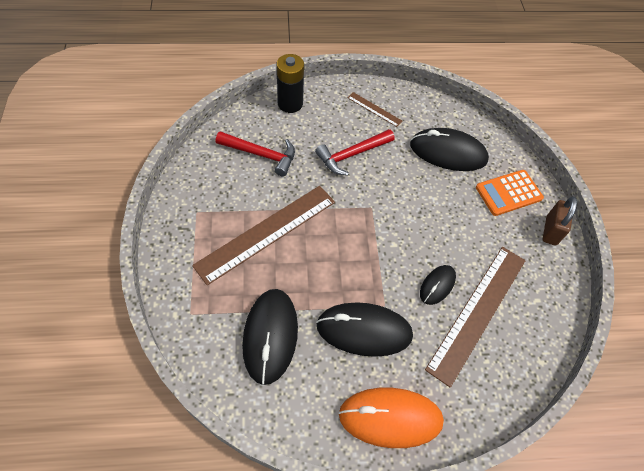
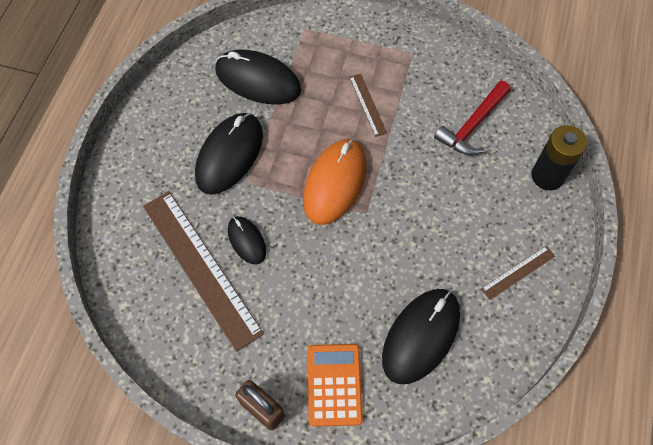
camera: 115 degrees right, 5 degrees up
brown ruler [192,186,335,285] -> brown ruler [349,74,387,137], size x0.45
red hammer [315,129,394,176] -> none
orange mouse [339,388,444,448] -> orange mouse moved to [303,139,367,225]

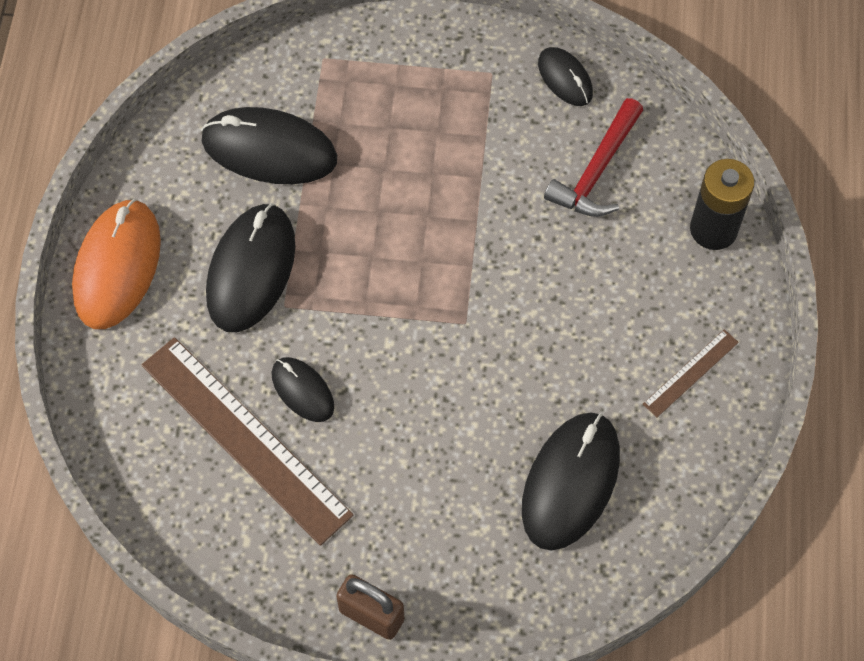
camera: 10 degrees left, 0 degrees up
orange mouse [303,139,367,225] -> orange mouse moved to [72,199,161,329]
orange calculator [308,344,363,426] -> none
brown ruler [349,74,387,137] -> none
none -> black mouse [538,47,593,106]

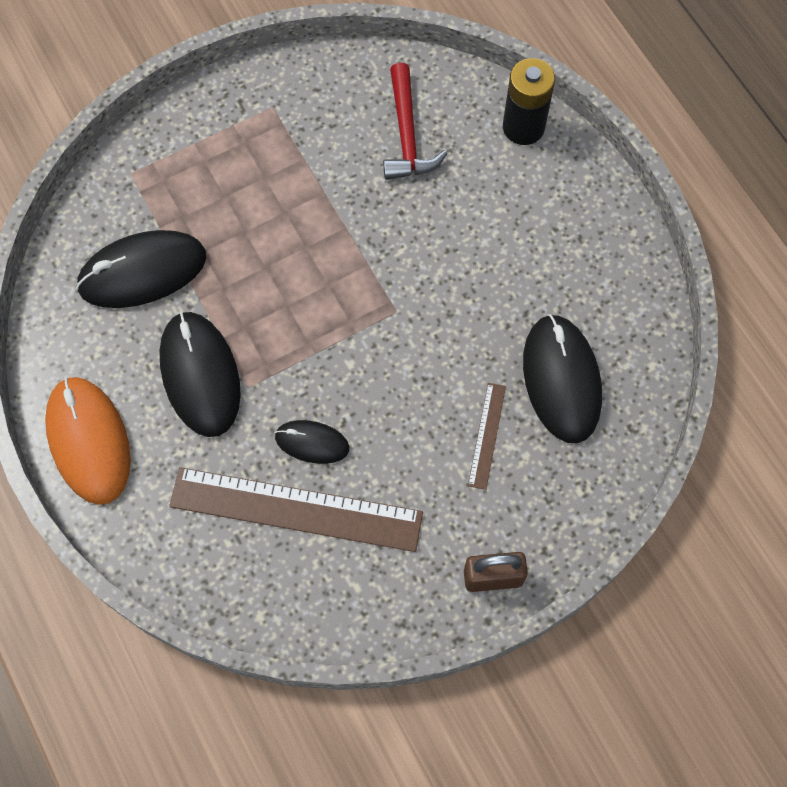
camera: 35 degrees left, 5 degrees up
black mouse [538,47,593,106] -> none
brown ruler [643,329,739,417] -> brown ruler moved to [468,383,506,490]

